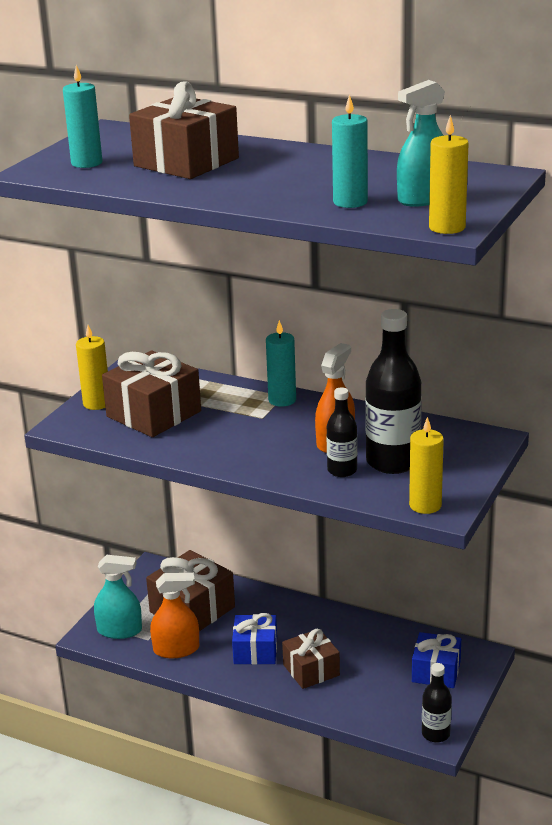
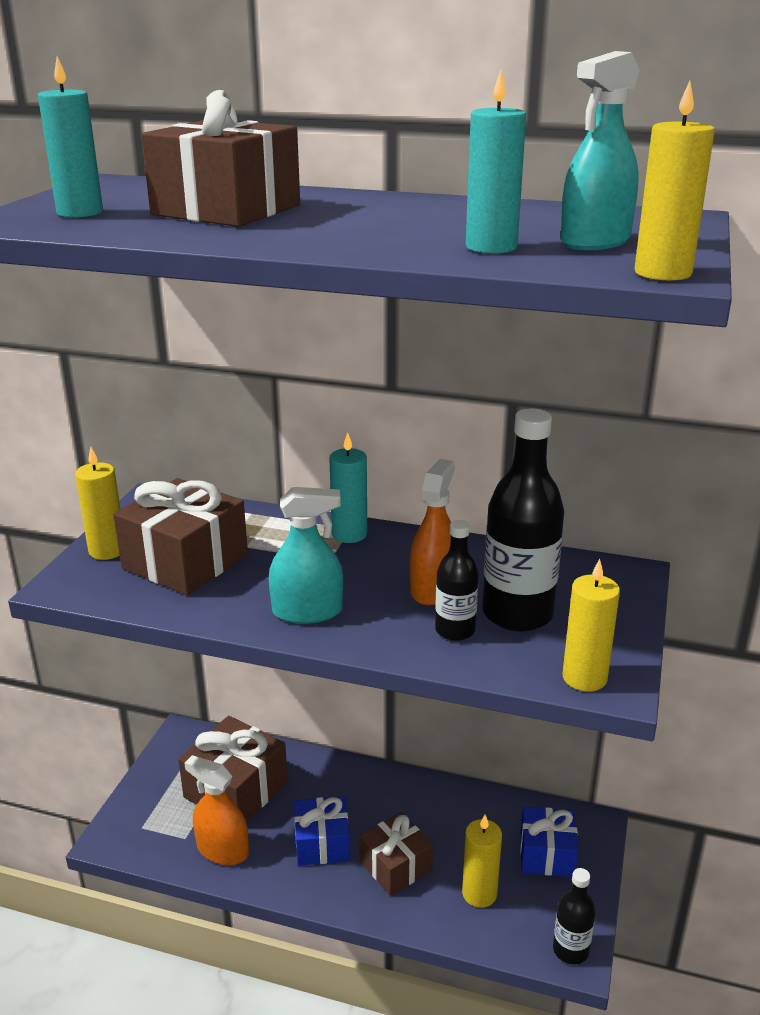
camera: 10 degrees left, 0 degrees up
turquoise spray bottle [94,555,142,639] -> turquoise spray bottle moved to [269,487,343,624]
orange spray bottle [150,573,199,658] -> orange spray bottle turned 135 degrees counterclockwise [184,755,249,865]
none -> yellow candle [462,815,502,908]

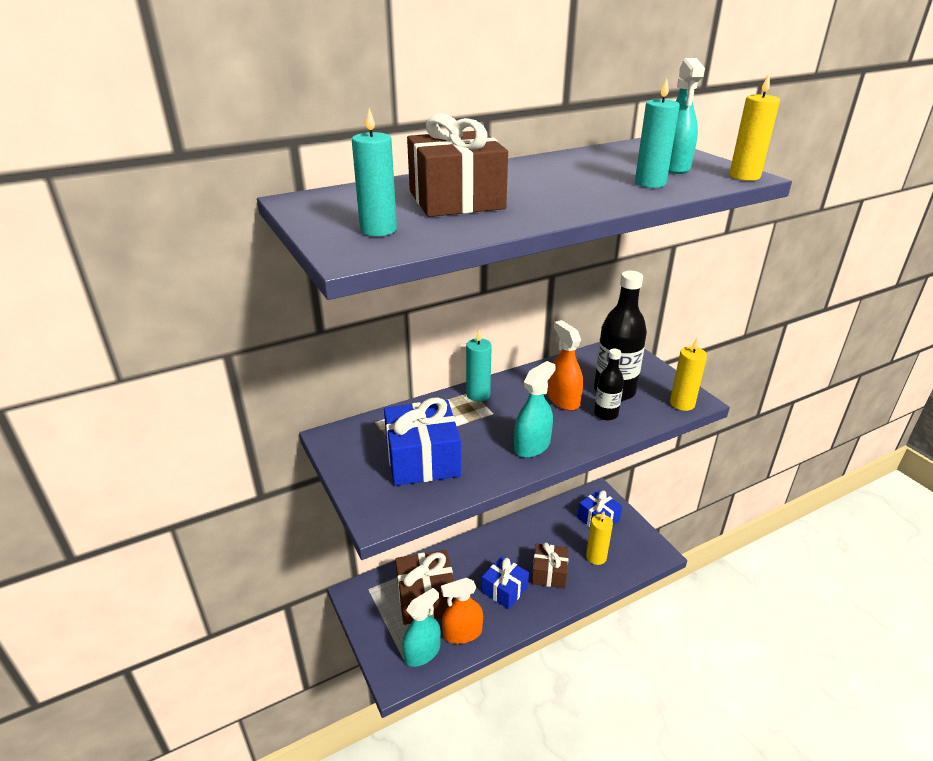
camera: 45 degrees left, 5 degrees up
yellow candle [75,447,120,560] -> none
brown gift [113,478,248,595] -> blue gift [384,397,461,486]
black bottle [553,868,596,965] -> none
none -> turquoise spray bottle [402,588,441,667]

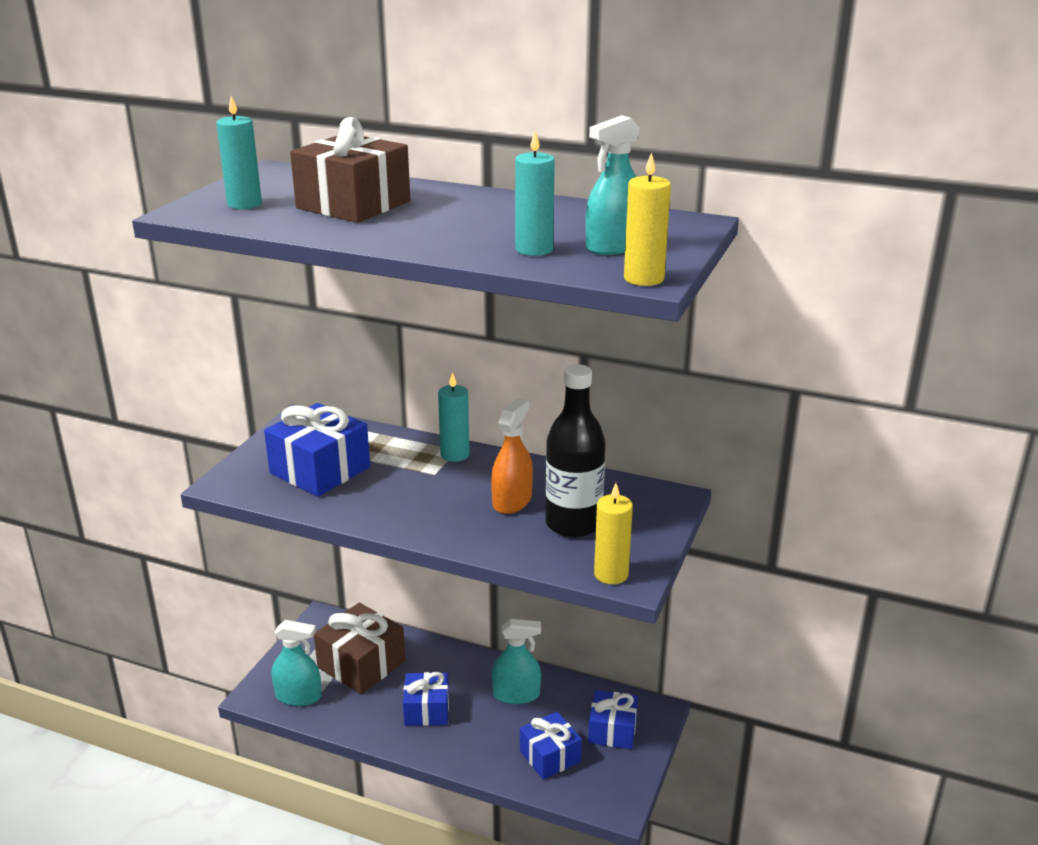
camera: 50 degrees right, 5 degrees down
orange spray bottle [441,578,483,644] -> none
turquoise spray bottle [514,361,556,458] -> turquoise spray bottle moved to [492,619,541,704]
brown gift [532,542,569,588] -> none
yellow candle [586,511,613,565] -> blue gift [520,712,582,779]
black bottle [594,349,624,420] -> none

